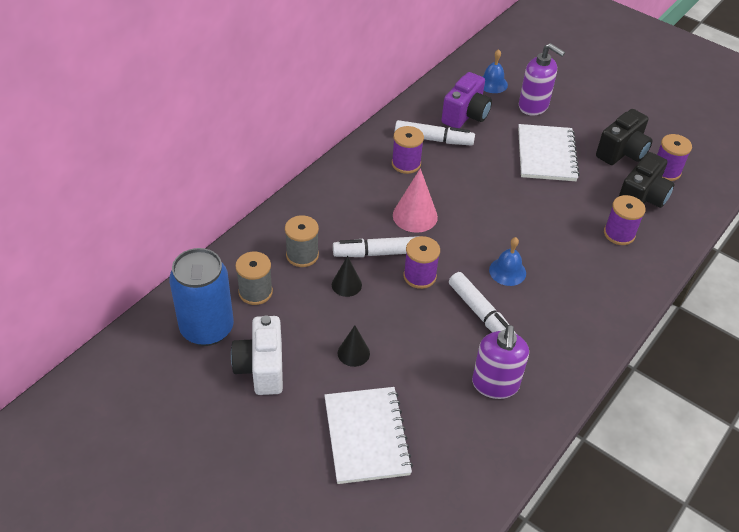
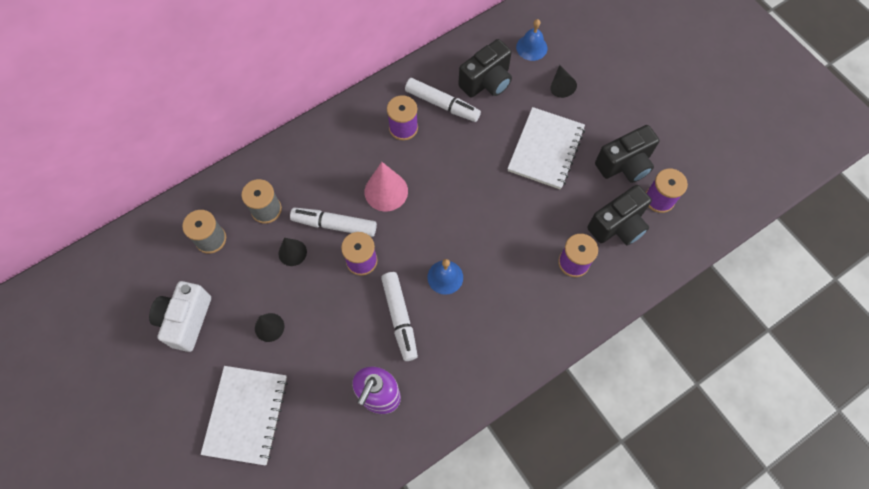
camera: 20 degrees right, 20 degrees up
blue can [169,248,234,346] -> none
purple camera [441,72,492,128] -> black camera [458,39,512,98]
purple soap dispenser [519,43,565,115] -> black cone [550,65,577,98]

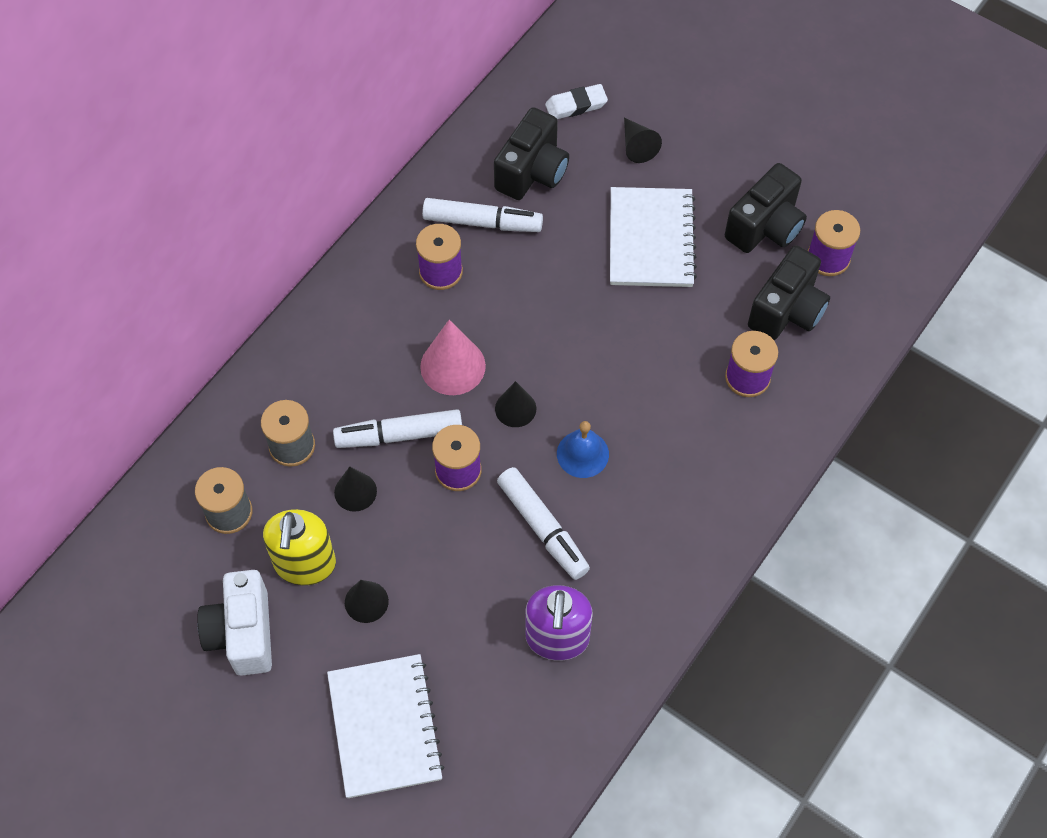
camera: 20 degrees left, 5 degrees down
blue bell [516,19,548,61] -> white eraser [545,84,608,119]
none -> yellow soap dispenser [263,509,336,585]
none -> black cone [495,381,536,427]

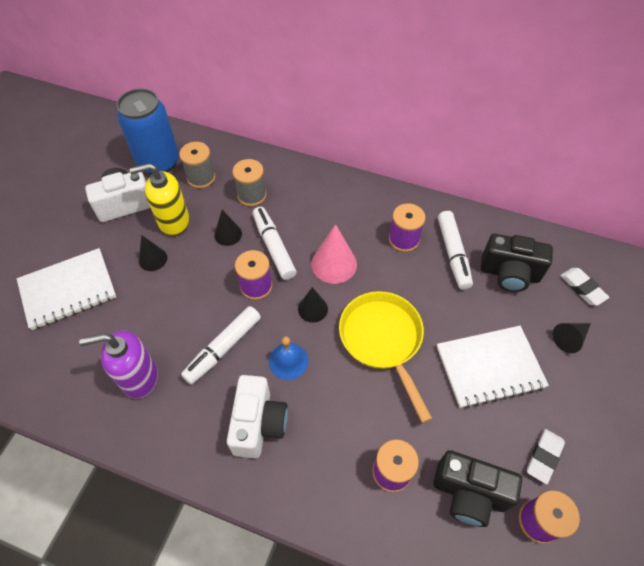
camera: 75 degrees right, 5 degrees down
black camera [725,163,807,253] -> white eraser [527,429,565,484]
none -> blue can [117,88,179,175]
none -> white camera [227,375,288,458]
none -> yellow pan [339,291,433,423]

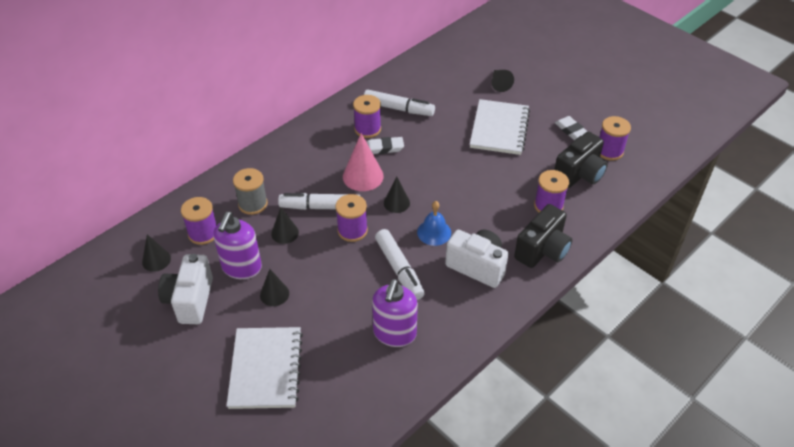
camera: 65 degrees left, 10 degrees down
blue can [117,88,179,175] -> black cone [142,234,171,272]
yellow soap dispenser [129,163,189,236] -> purple soap dispenser [213,212,262,279]
grey spool [179,142,216,188] -> purple spool [181,197,217,245]
yellow pan [339,291,433,423] -> none
black camera [481,234,553,292] -> black camera moved to [514,204,572,268]
white eraser [560,268,609,306] -> white eraser moved to [367,137,404,154]

